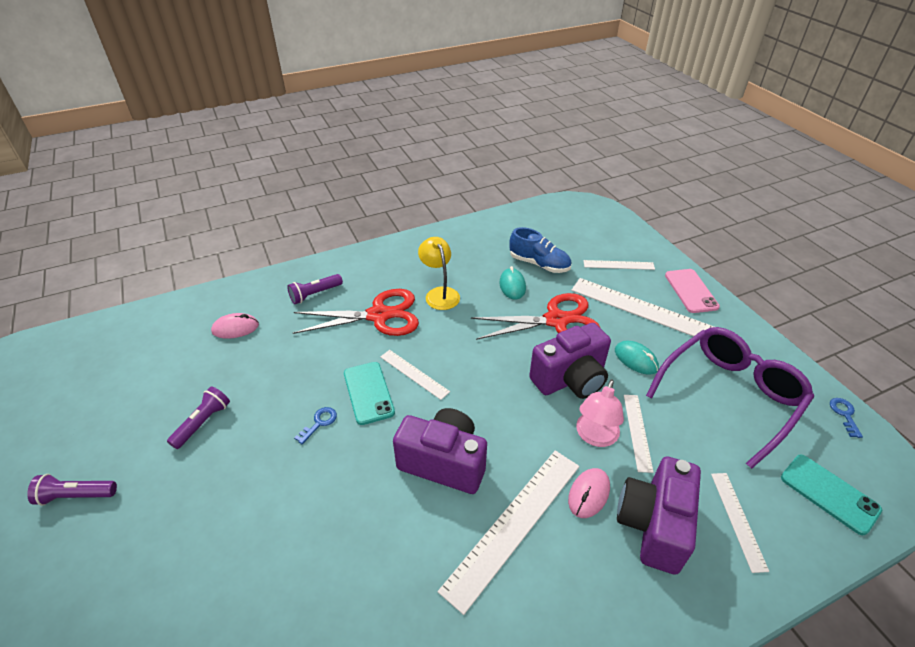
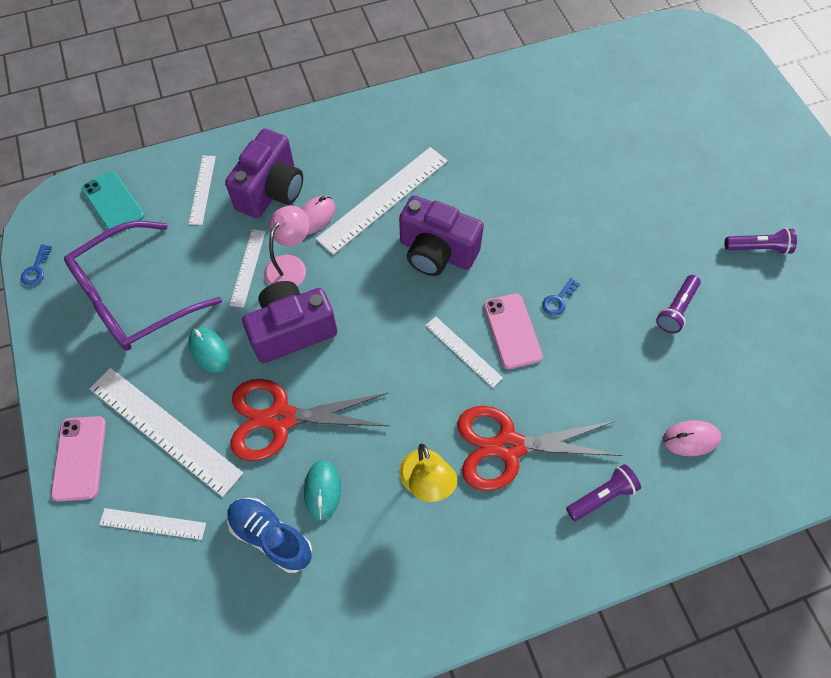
camera: 175 degrees left, 20 degrees up
turquoise phone [344,362,395,425] -> pink phone [483,294,543,369]

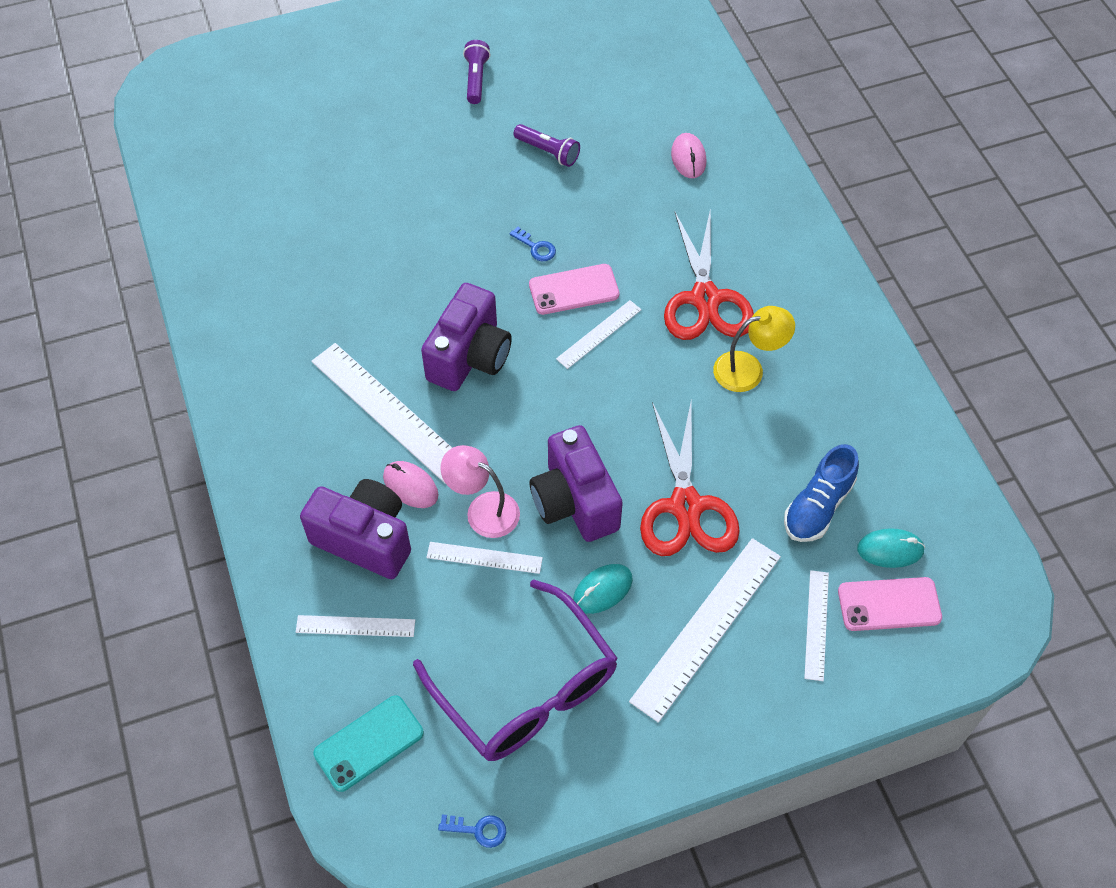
camera: 90 degrees left, 5 degrees down
pink phone [51,416,106,501] -> pink phone moved to [838,577,942,631]
turquoise mouse [304,460,341,520] -> turquoise mouse moved to [857,528,925,568]
purple flashlight [566,464,641,521] -> none

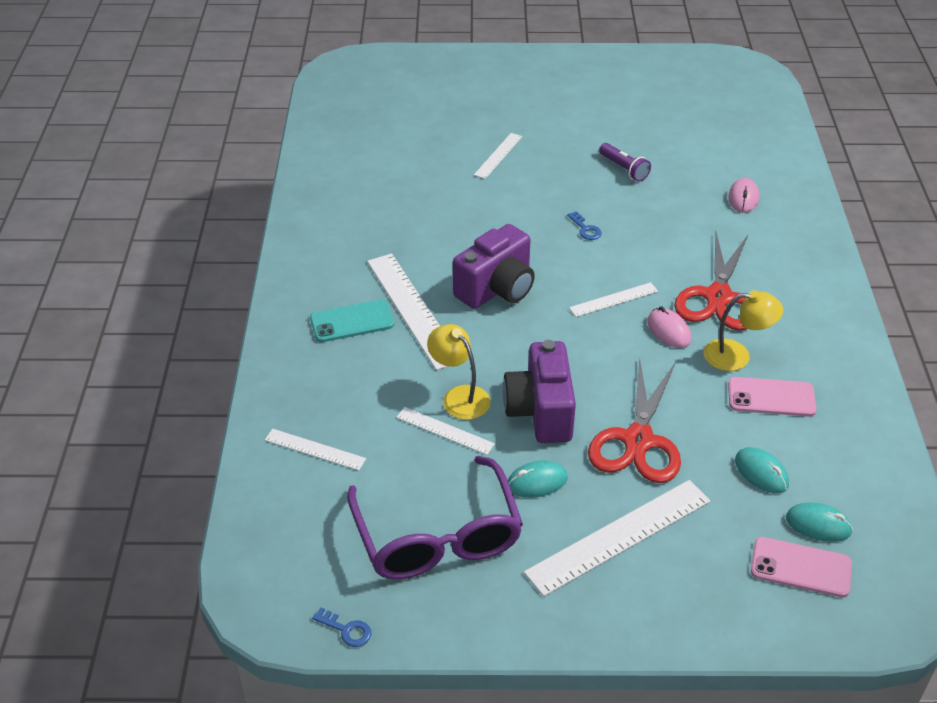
camera: 20 degrees right, 15 degrees down
purple camera [300,479,411,579] -> none
turquoise phone [313,695,424,792] -> turquoise phone moved to [310,299,394,342]
pink mouse [383,461,439,508] -> pink mouse moved to [647,306,691,348]
pink lamp [441,445,520,538] -> yellow lamp [427,324,491,420]
purple flashlight [463,40,490,104] -> none
pink phone [529,264,620,315] -> pink phone moved to [728,377,817,417]
blue shoe [784,444,859,542] -> turquoise mouse [735,447,789,493]
white ruler [804,570,829,681] -> white ruler moved to [474,133,522,179]

